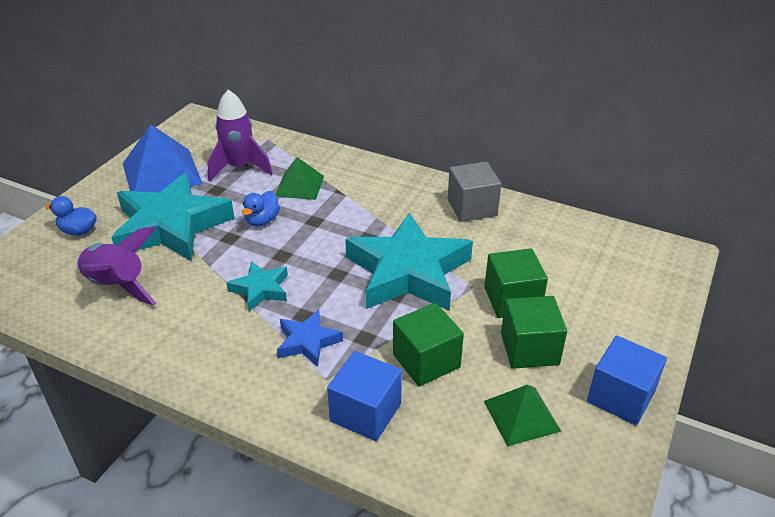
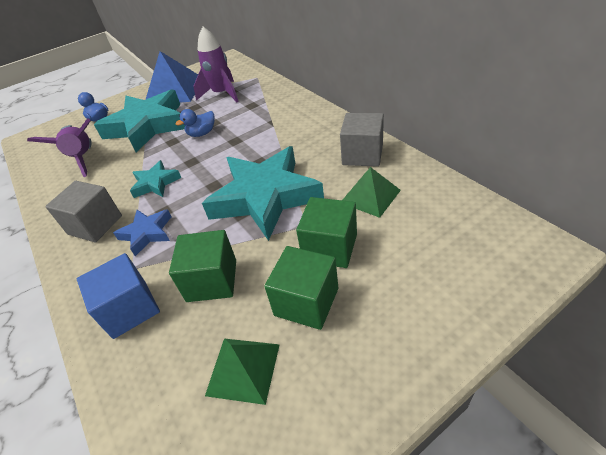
camera: 35 degrees right, 5 degrees up
green pyramid [276,157,324,200] -> green pyramid moved to [343,167,401,218]
blue cube [587,336,667,425] -> none
none -> grey cube [45,181,122,243]

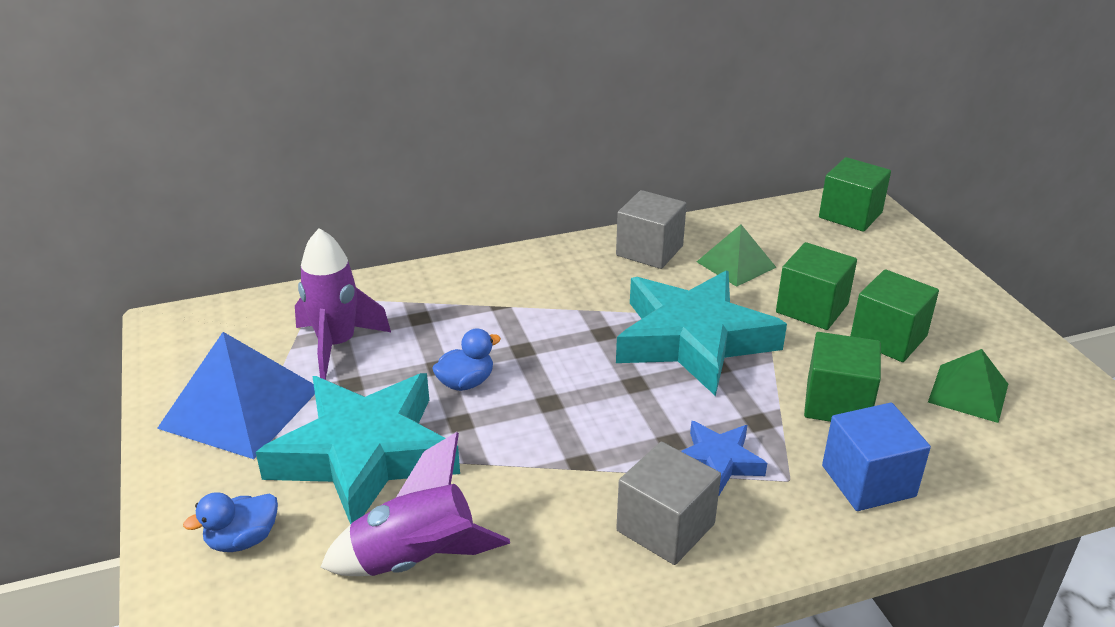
camera: 80 degrees left, 10 degrees down
turquoise star [130,160,181,198] -> none
blue duck [176,109,214,137] -> blue duck turned 105 degrees counterclockwise [432,328,501,391]
none -> green cube [819,157,891,232]

